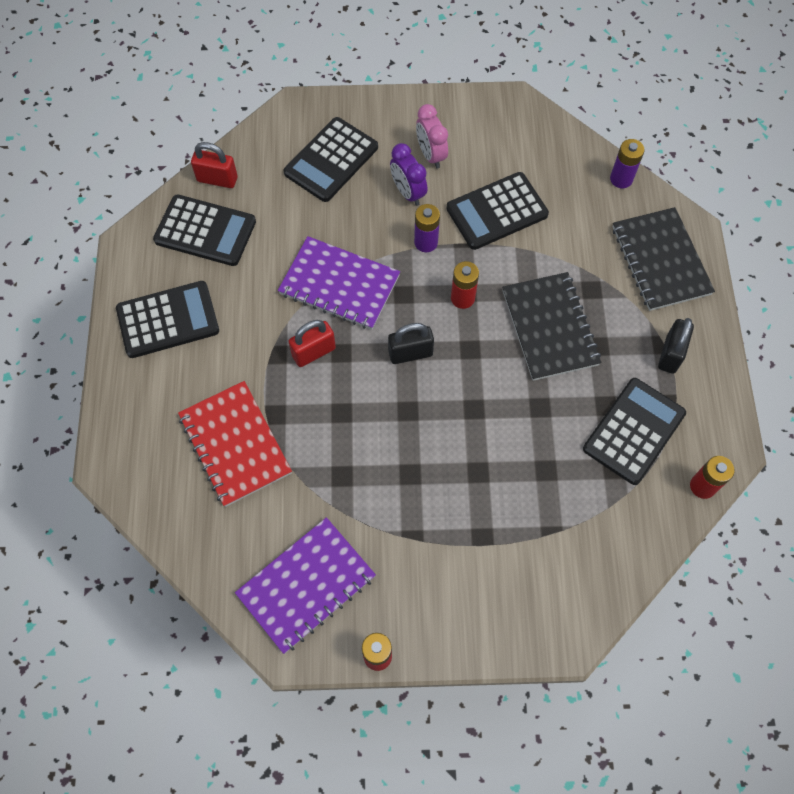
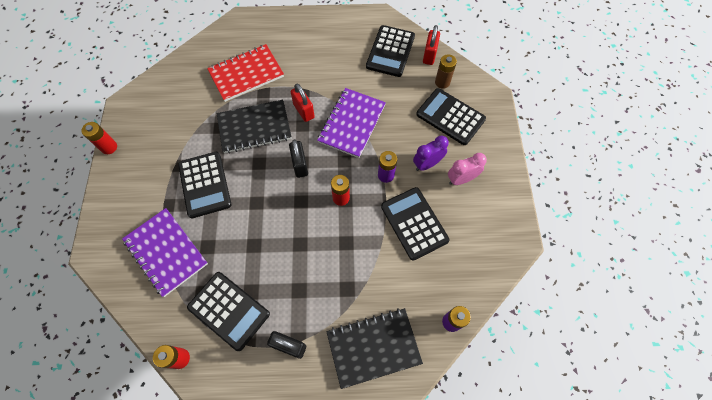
camera: 90 degrees right, 0 degrees up
black calculator [116,281,219,358] -> black calculator moved to [178,152,231,218]
purple notebook [235,517,376,654] -> purple notebook moved to [122,208,208,297]
black notebook [502,272,601,381] -> black notebook moved to [217,100,292,154]
none -> brown battery [435,54,457,89]

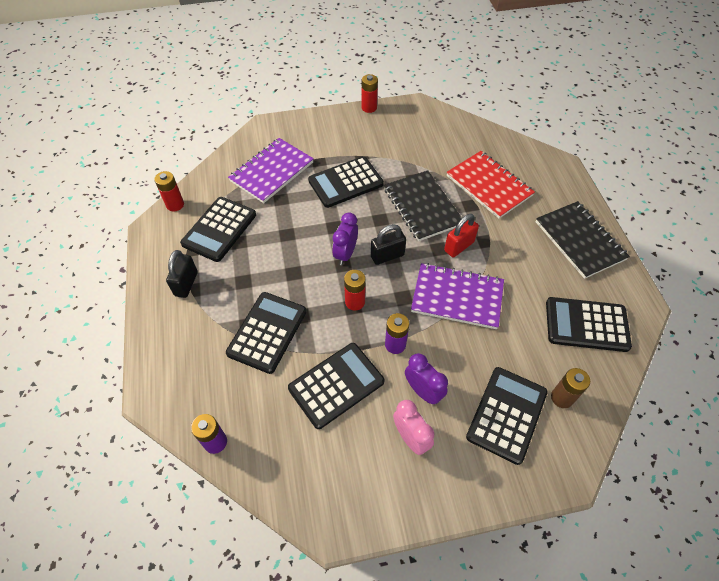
camera: 80 degrees right, 10 degrees down
black notebook [326,308,423,389] -> black notebook moved to [536,201,630,279]
red padlock [423,25,440,65] -> none
none -> black calculator [226,292,306,374]
none -> purple clock [332,213,358,265]

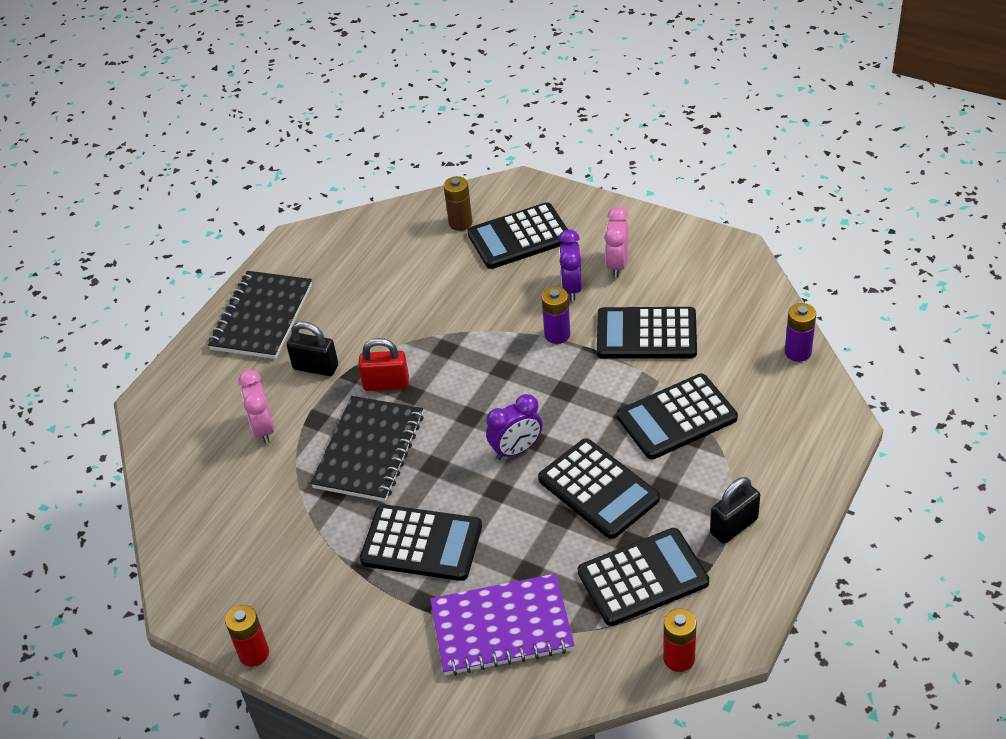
camera: 135 degrees left, 10 degrees down
red battery [344,270,366,310] -> none
black padlock [371,224,406,265] -> black padlock moved to [287,322,338,376]
purple notebook [411,263,504,329] -> none
red notebook [446,151,535,219] -> pink clock [238,370,274,444]
black calculator [546,297,632,352] -> black calculator moved to [538,438,660,539]

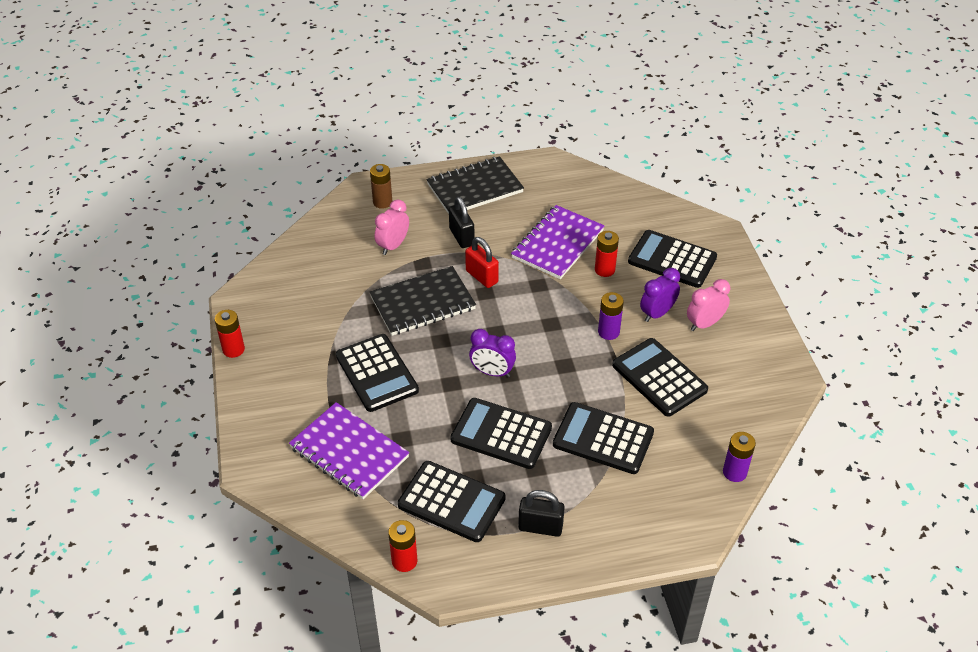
camera: 45 degrees right, 0 degrees up
brown battery [444,176,472,231] -> brown battery moved to [370,164,392,209]
black calculator [538,438,660,539] -> black calculator turned 105 degrees clockwise [450,398,552,469]
none -> purple notebook [511,205,605,279]
none -> red battery [595,231,619,277]

